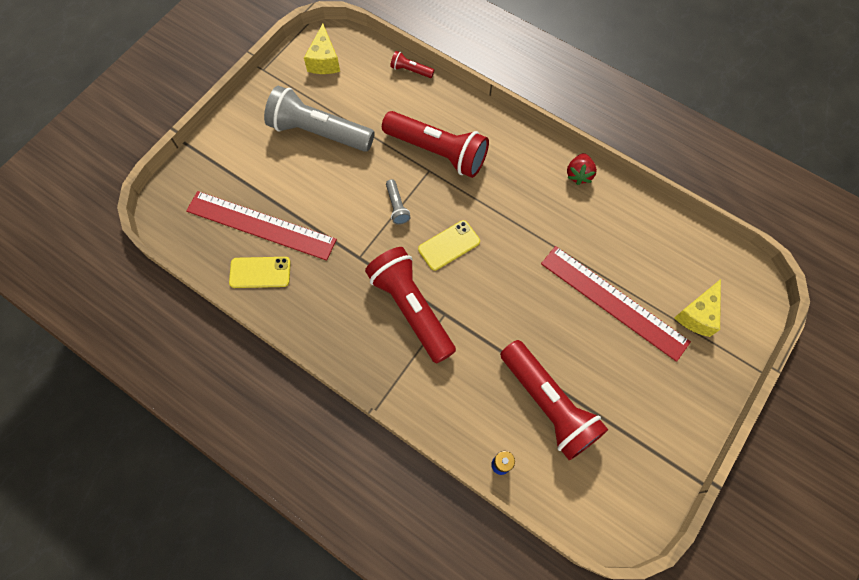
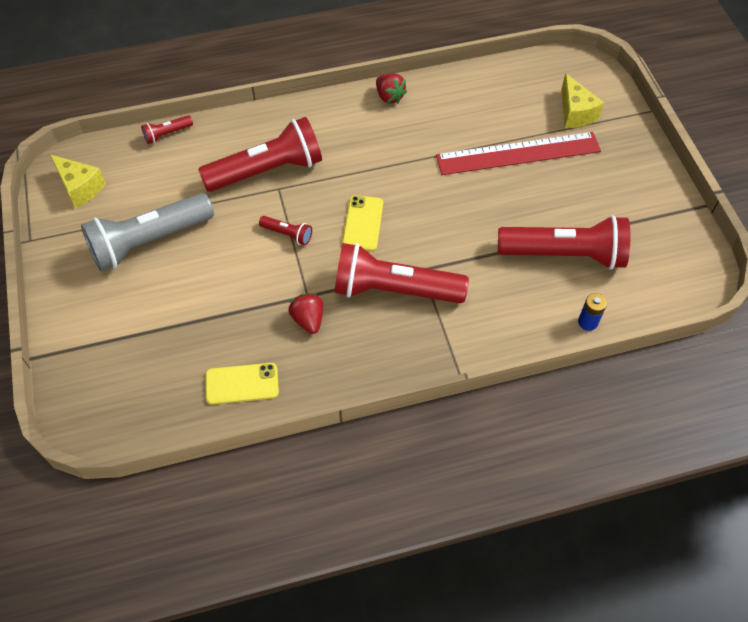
camera: 50 degrees left, 10 degrees down
red ruler [186,191,337,261] -> none
yellow phone [229,257,291,288] -> yellow phone turned 45 degrees clockwise [205,363,279,405]
grey flashlight [386,179,411,225] -> red flashlight [259,216,312,245]
none -> red strawberry [288,293,323,334]

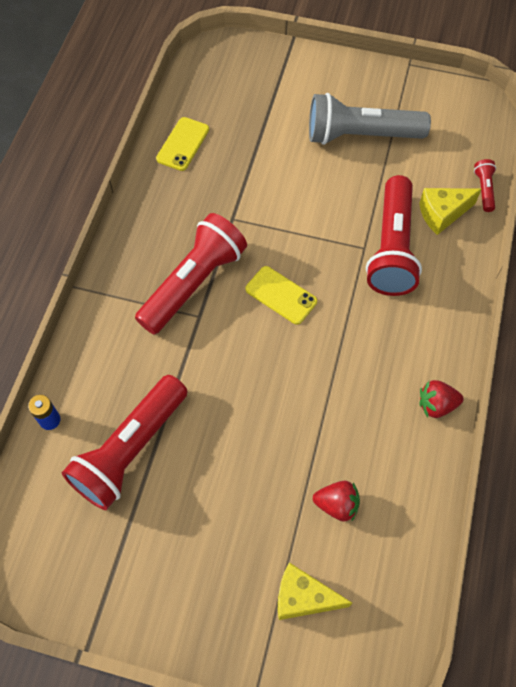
camera: 120 degrees right, 5 degrees up
yellow cheese [50,154,106,208] -> yellow cheese moved to [419,188,482,235]
grey flashlight [81,193,214,271] -> grey flashlight turned 90 degrees counterclockwise [309,93,431,145]
red flashlight [259,216,312,245] -> none
red strawberry [288,293,323,334] -> red strawberry moved to [313,481,360,522]
red ruler [436,132,601,175] -> none

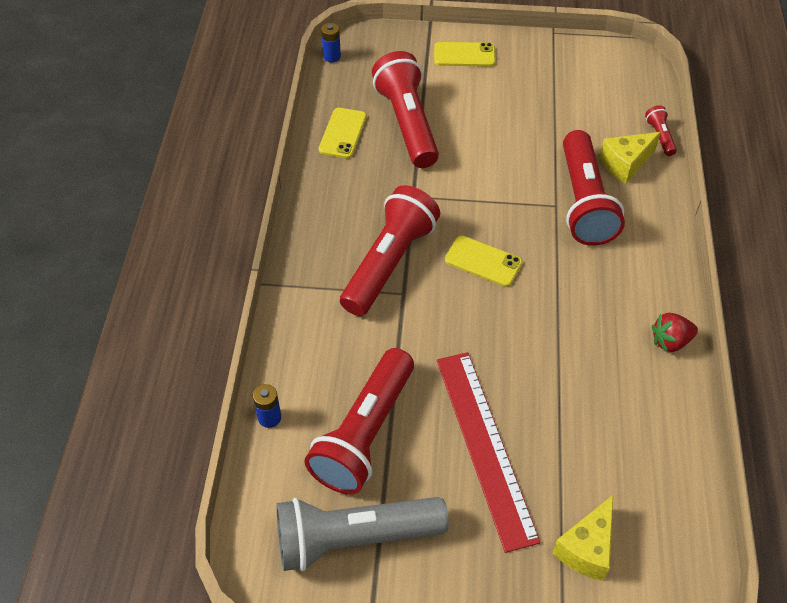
camera: 10 degrees left, 10 degrees down
yellow cheese [278,563,352,620] -> yellow cheese turned 60 degrees counterclockwise [552,495,613,581]
grey flashlight [309,93,431,145] -> grey flashlight moved to [276,497,449,571]
red strawberry [313,481,360,522] -> none
none -> blue battery [321,23,341,63]
none -> red flashlight [372,51,439,168]
none -> yellow phone [434,42,495,67]
none -> red ruler [437,352,540,553]

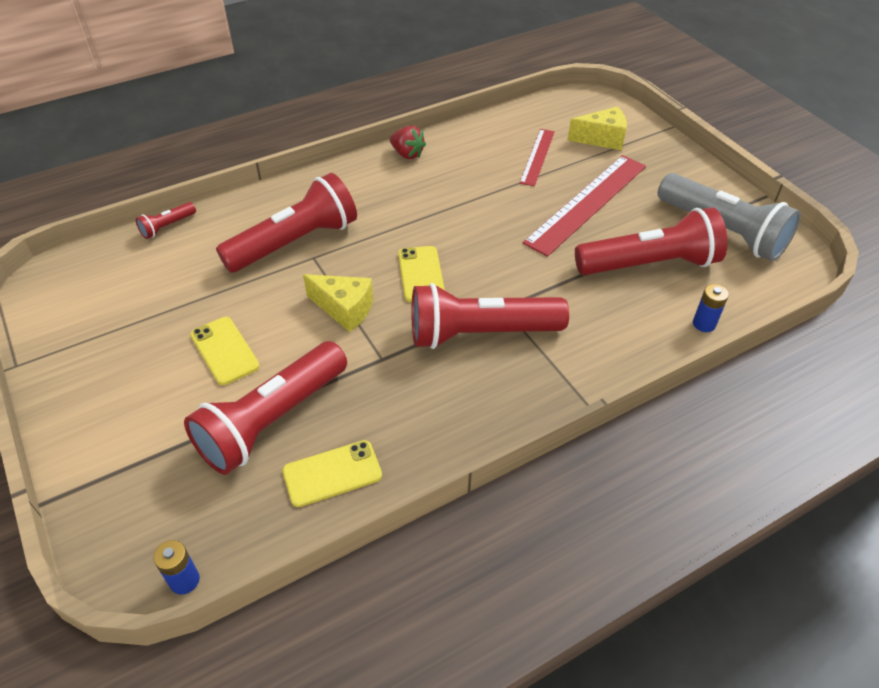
camera: 125 degrees left, 5 degrees down
yellow phone [434,42,495,67] -> yellow phone moved to [190,317,260,385]
yellow cheese [600,132,661,184] -> yellow cheese moved to [303,274,373,332]
none -> red ruler [519,129,555,186]

